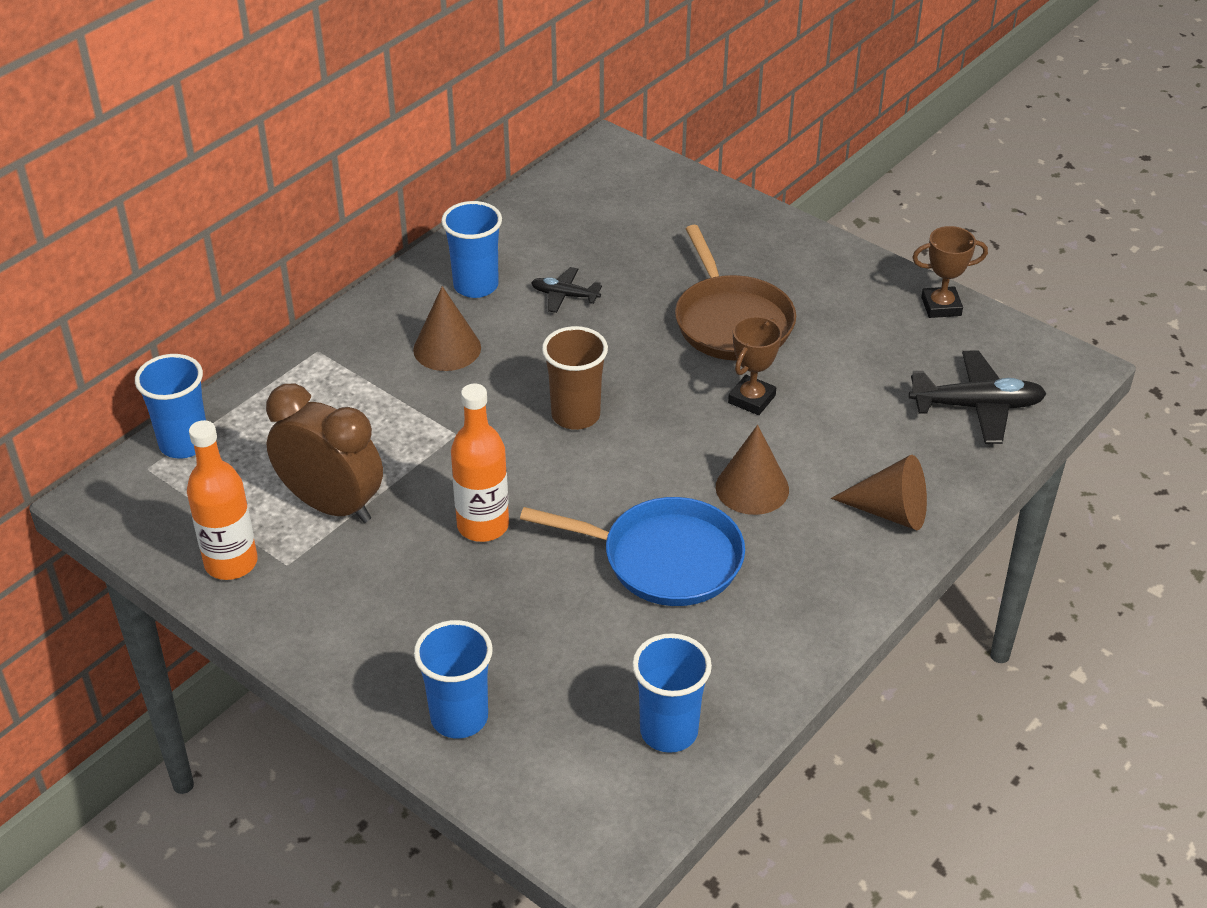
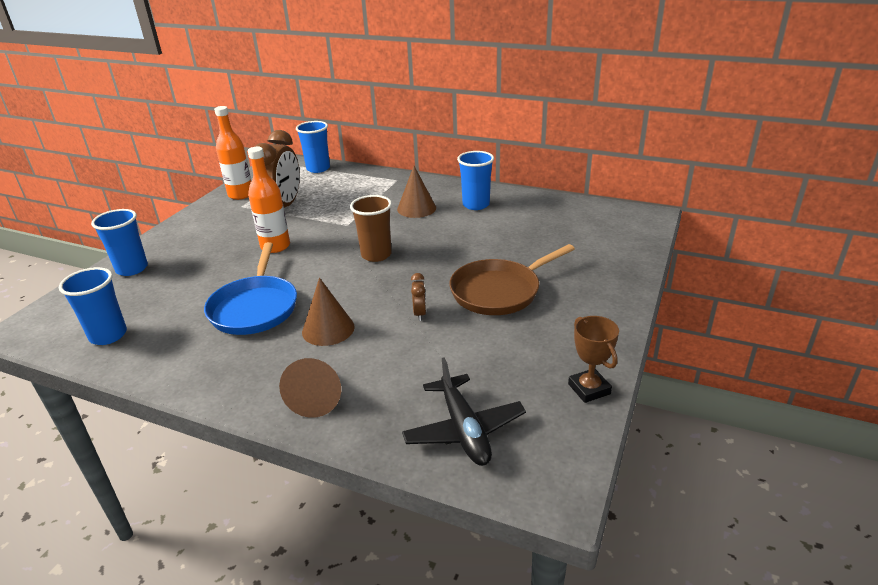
camera: 75 degrees right, 10 degrees down
black plane [531,267,602,313] -> none
brown trophy [728,316,782,415] -> brown clock [411,273,426,321]

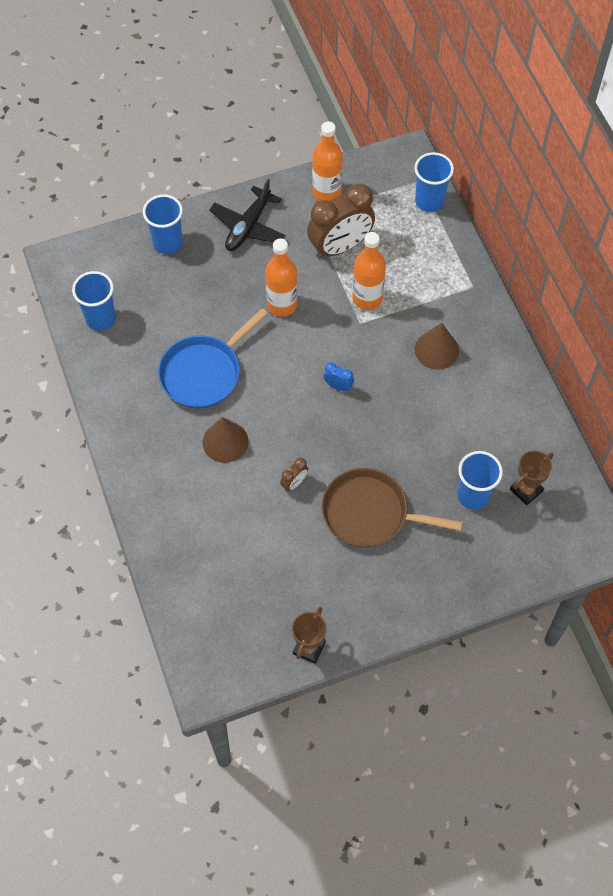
camera: 45 degrees right, 30 degrees up
brown cone [279,358,341,418] -> none
brown cup [350,195,392,262] -> blue clock [324,362,354,392]
black plane [402,357,526,466] -> black plane moved to [209,179,286,251]
blue cup [457,151,494,210] -> blue cup moved to [458,451,503,510]
none -> orange bottle [352,232,386,310]
none -> brown trophy [510,450,553,505]

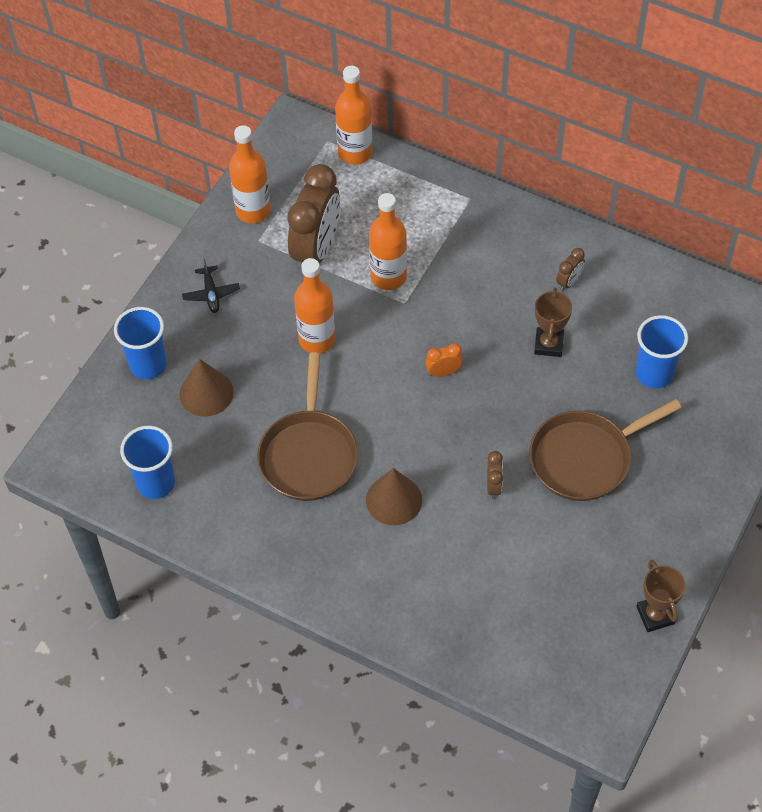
camera: 40 degrees left, 5 degrees down
blue pan [158,308,268,408] -> brown pan [257,352,358,501]
black plane [209,179,286,251] -> black plane [182,259,240,313], size x0.57
blue clock [324,362,354,392] -> orange clock [425,343,463,377]
blue cup [414,152,454,212] -> orange bottle [335,66,372,165]
brown cone [415,323,459,370] -> brown cone moved to [179,359,234,417]
brown trophy [510,450,553,505] -> brown trophy moved to [534,287,572,357]
none -> brown clock [556,248,585,291]

